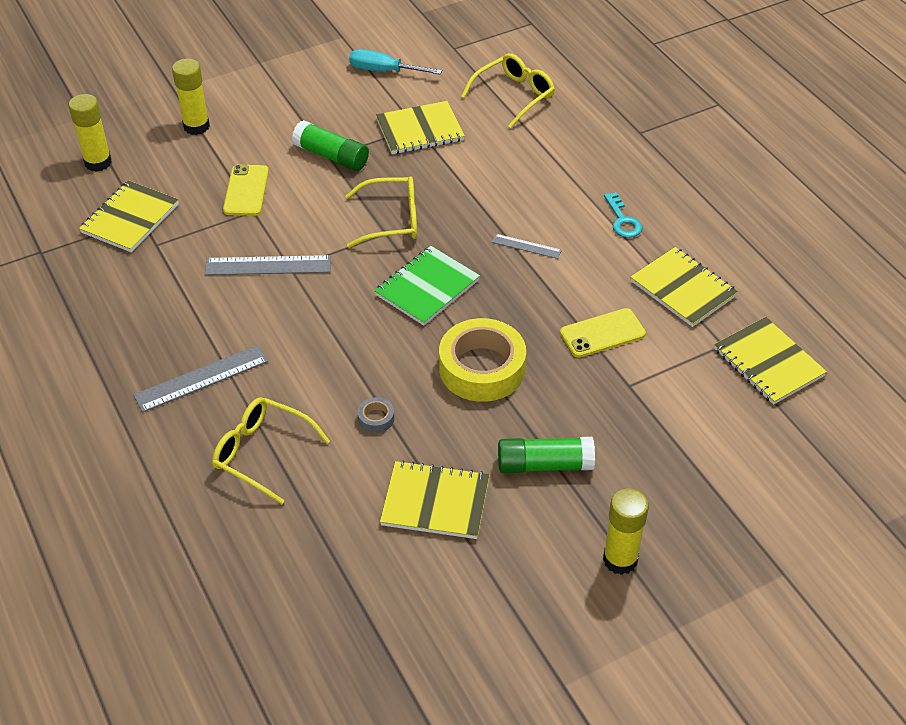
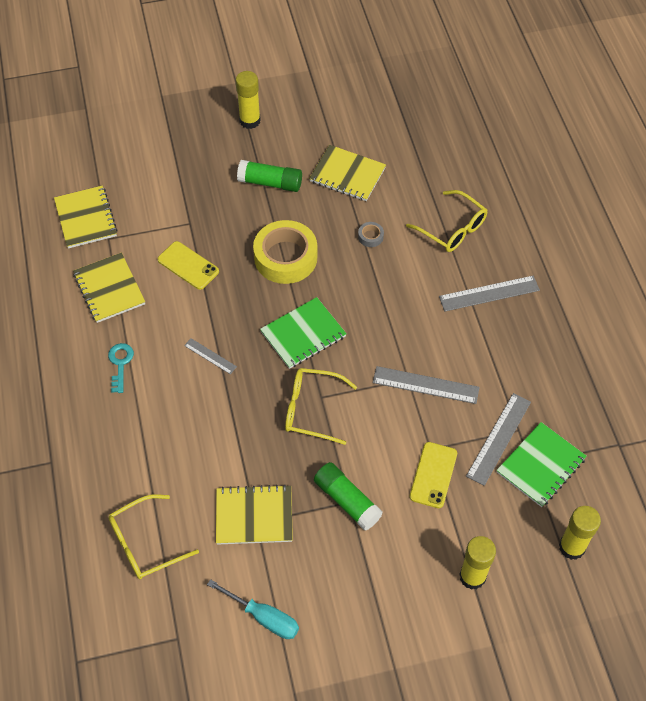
camera: 165 degrees left, 10 degrees up
yellow notebook [79,180,179,252] -> green notebook [497,422,587,507]
yellow phone [560,308,646,358] -> yellow phone turned 45 degrees clockwise [158,241,219,290]
none -> grey ruler [466,393,531,486]

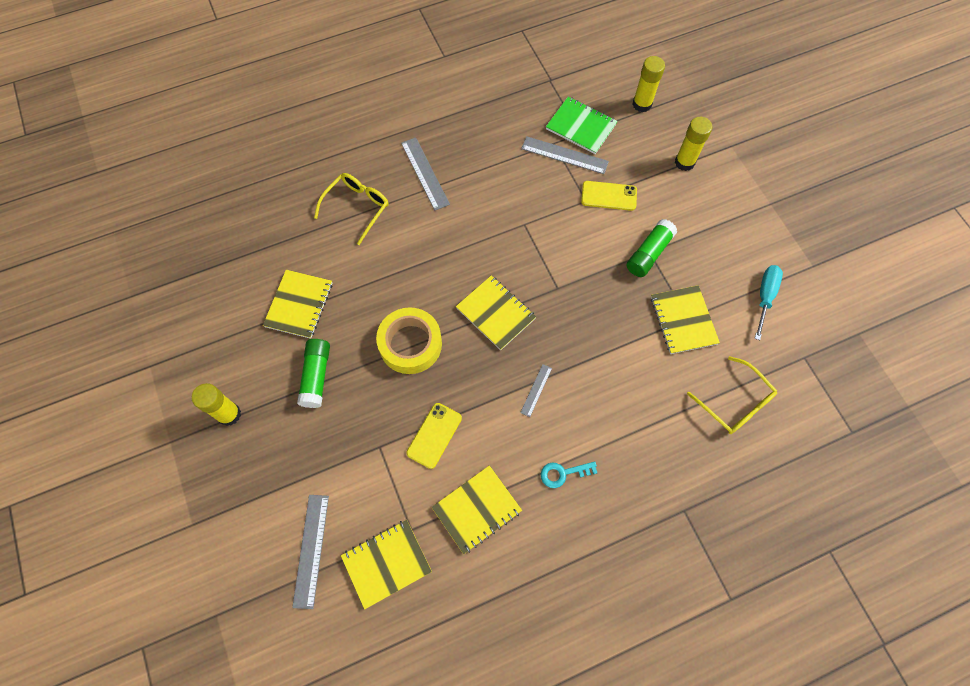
camera: 100 degrees left, 10 degrees up
green notebook [260,297,347,369] -> yellow notebook [456,275,536,350]
yellow glasses [285,368,357,445] -> none
grey tape [358,222,384,247] -> none
grey ruler [373,366,480,404] -> grey ruler moved to [292,495,329,609]

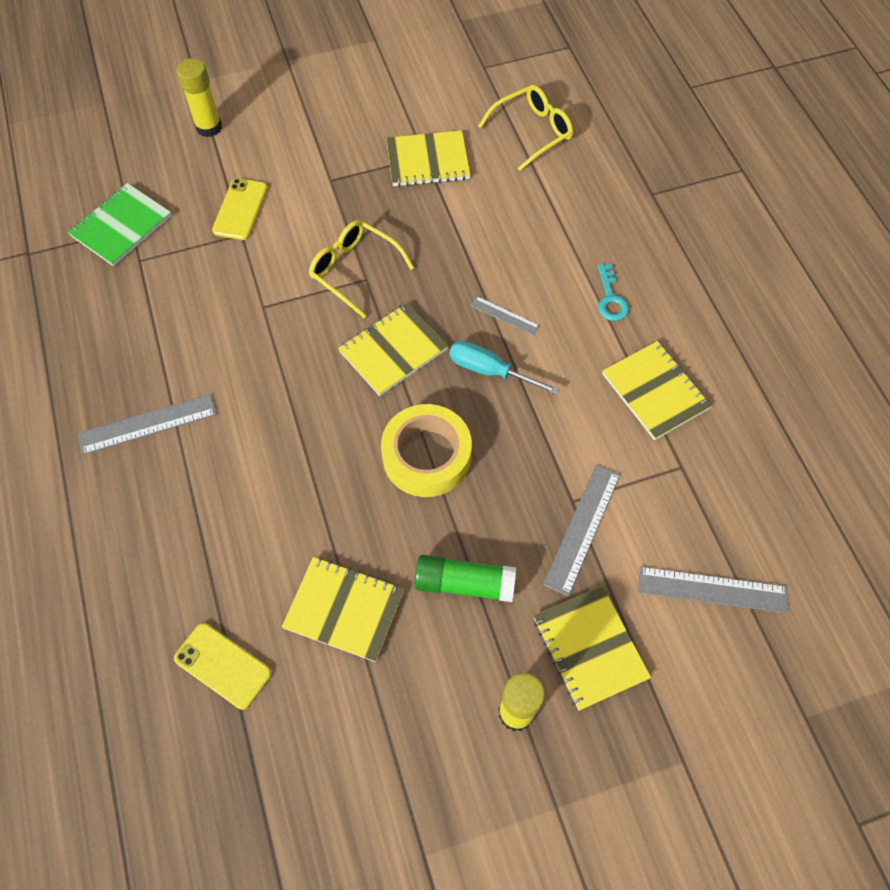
camera: 85 degrees left, 5 degrees down
yellow glasses [314,173,389,245] -> yellow glasses moved to [309,220,414,318]
yellow notebook [341,520,432,610] -> yellow notebook moved to [533,586,651,711]
yellow phone [406,403,462,469] -> yellow phone moved to [174,623,272,710]
grey ruler [521,136,609,174] -> grey ruler moved to [543,464,620,596]
green glue stick [627,219,677,277] -> none
yellow glue stick [632,56,665,112] -> none
turquoise screwdriver [755,265,783,340] -> turquoise screwdriver moved to [450,341,560,395]

